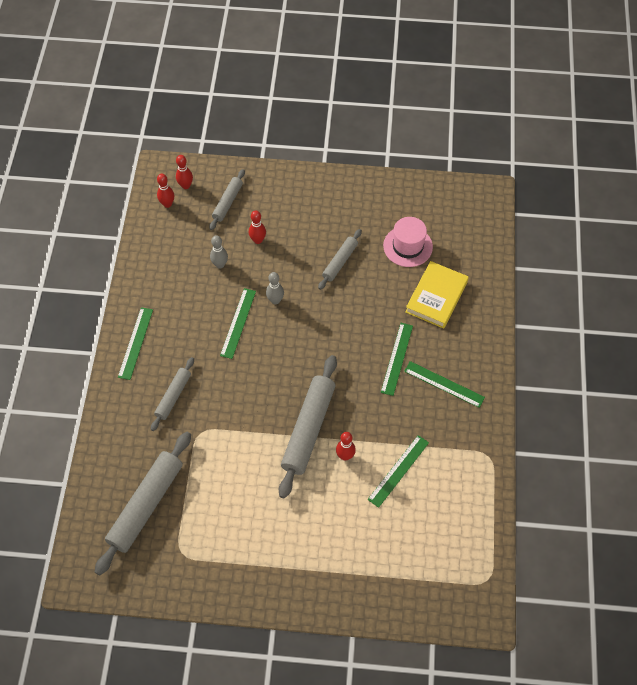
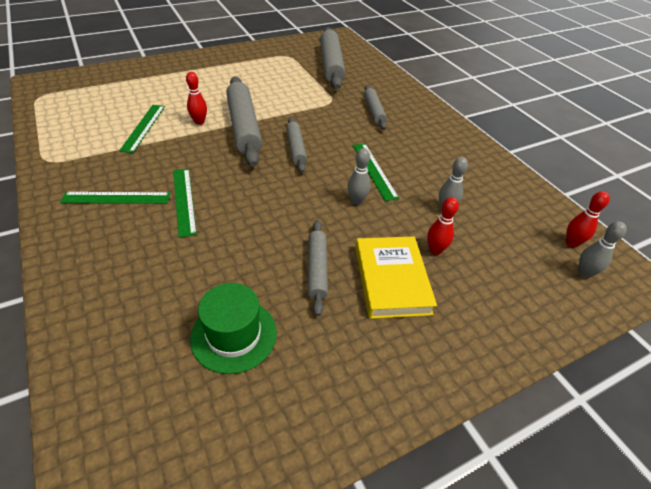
camera: 145 degrees right, 15 degrees down
green ruler [118,307,153,380] -> none
red bowling pin [176,155,193,189] -> grey bowling pin [578,221,627,278]
grey rolling pin [209,169,245,230] -> grey rolling pin moved to [286,117,307,173]
pink hat [383,217,433,267] -> green hat [190,283,277,374]
yellow book [406,261,469,329] -> yellow book moved to [355,236,437,319]

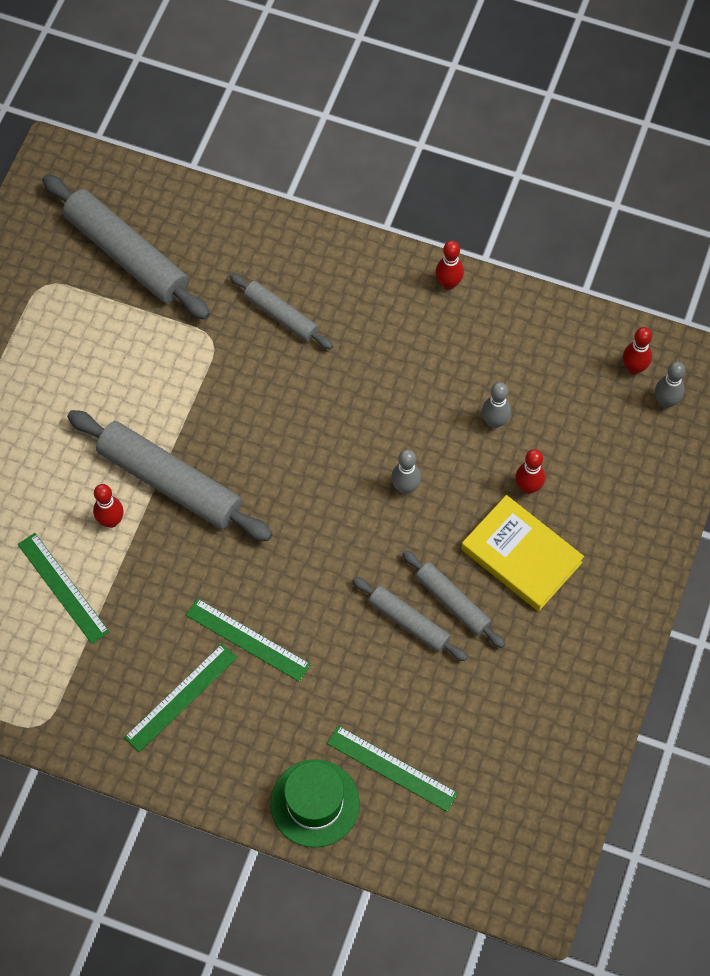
camera: 40 degrees left, 20 degrees up
green hat [190,283,277,374] -> green hat moved to [270,759,360,848]
grey rolling pin [286,117,307,173] -> grey rolling pin moved to [352,577,468,661]
green ruler [353,144,399,201] -> green ruler moved to [327,726,458,812]
none -> red bowling pin [436,241,464,290]

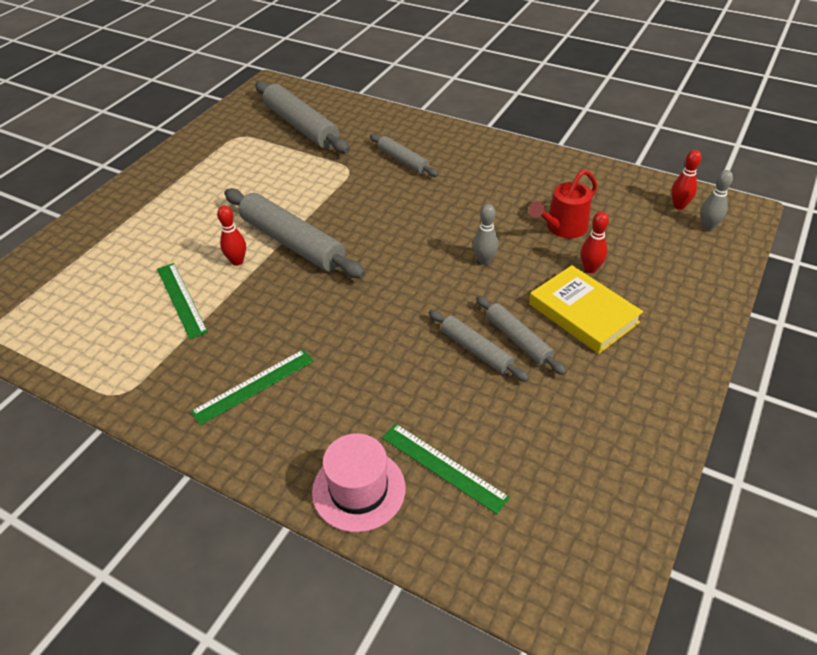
camera: 10 degrees right, 20 degrees down
green ruler [186,598,311,682] -> none
green hat [270,759,360,848] -> pink hat [312,434,406,532]
red bowling pin [436,241,464,290] -> none
grey bowling pin [482,382,511,428] -> red watering can [529,169,597,238]

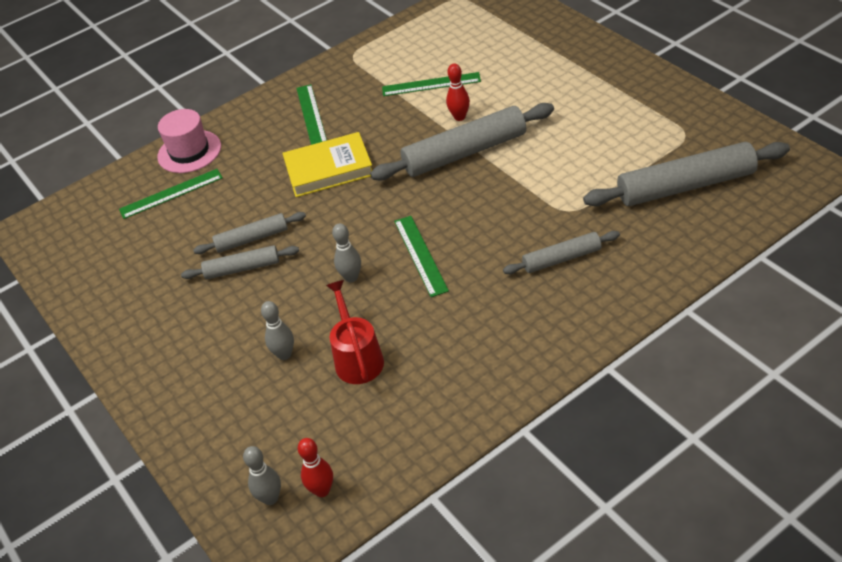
camera: 120 degrees right, 0 degrees up
yellow book [529,265,643,354] -> yellow book moved to [282,132,372,197]
red bowling pin [581,212,609,273] -> grey bowling pin [261,301,294,360]
none -> green ruler [394,216,449,297]

